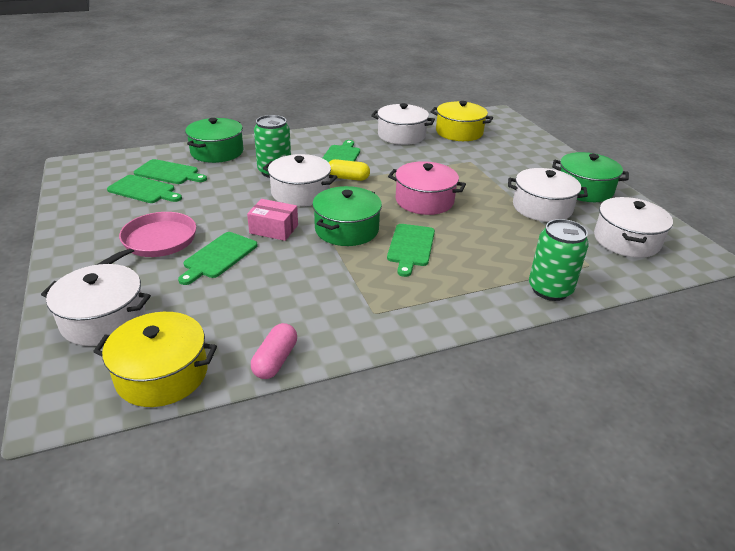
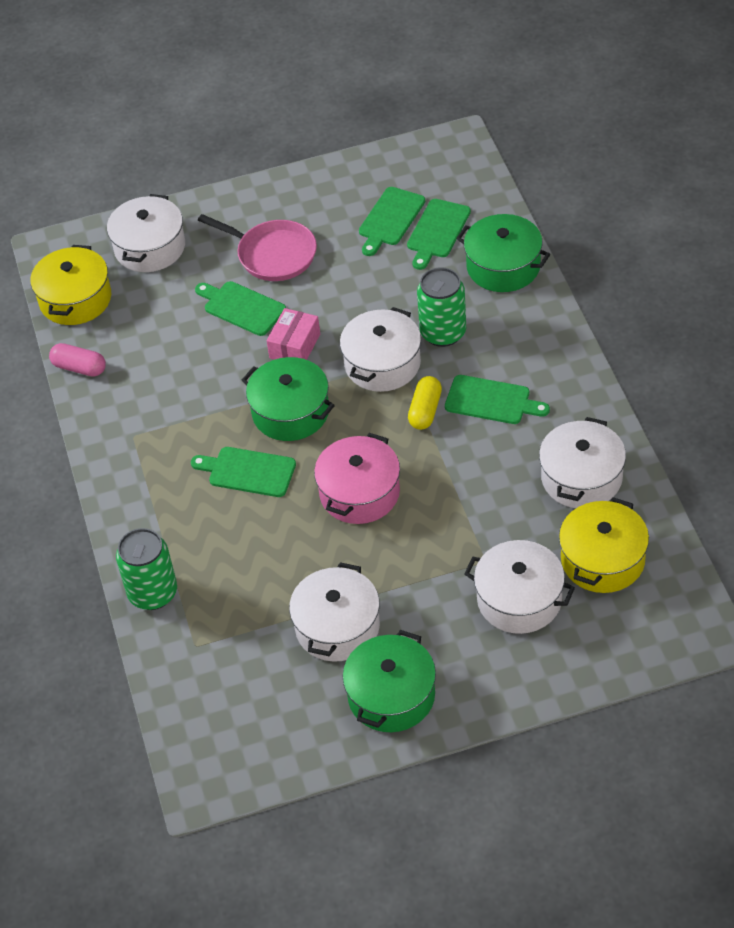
camera: 100 degrees right, 15 degrees up
white pot [594,197,673,258] -> white pot moved to [464,540,575,634]

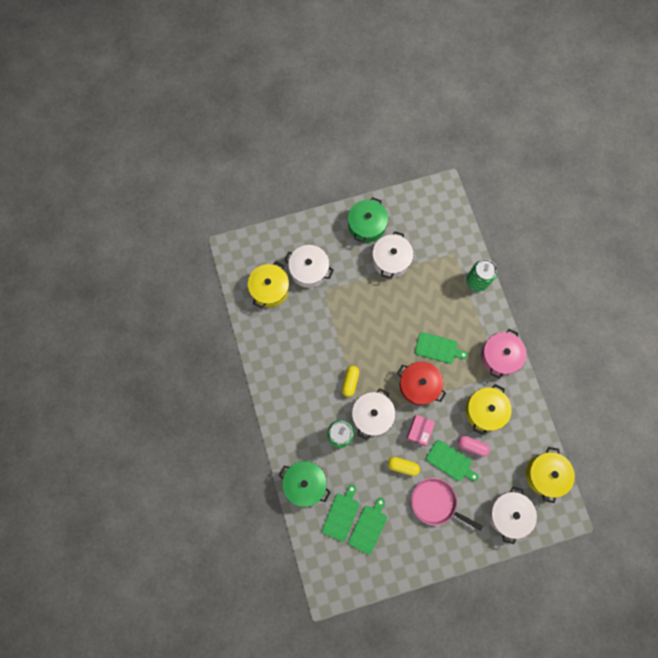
camera: 175 degrees right, 25 degrees up
pink capsule [49,343,106,377] -> pink capsule moved to [458,436,490,457]
green pot [242,357,335,441] -> red pot [397,362,446,405]
pink pot [314,433,400,524] -> pink pot moved to [481,329,527,379]
green cutting board [445,375,550,424] -> none
white pot [539,417,626,508] -> none
none -> yellow capsule [388,457,420,476]
none -> yellow pot [465,384,512,435]

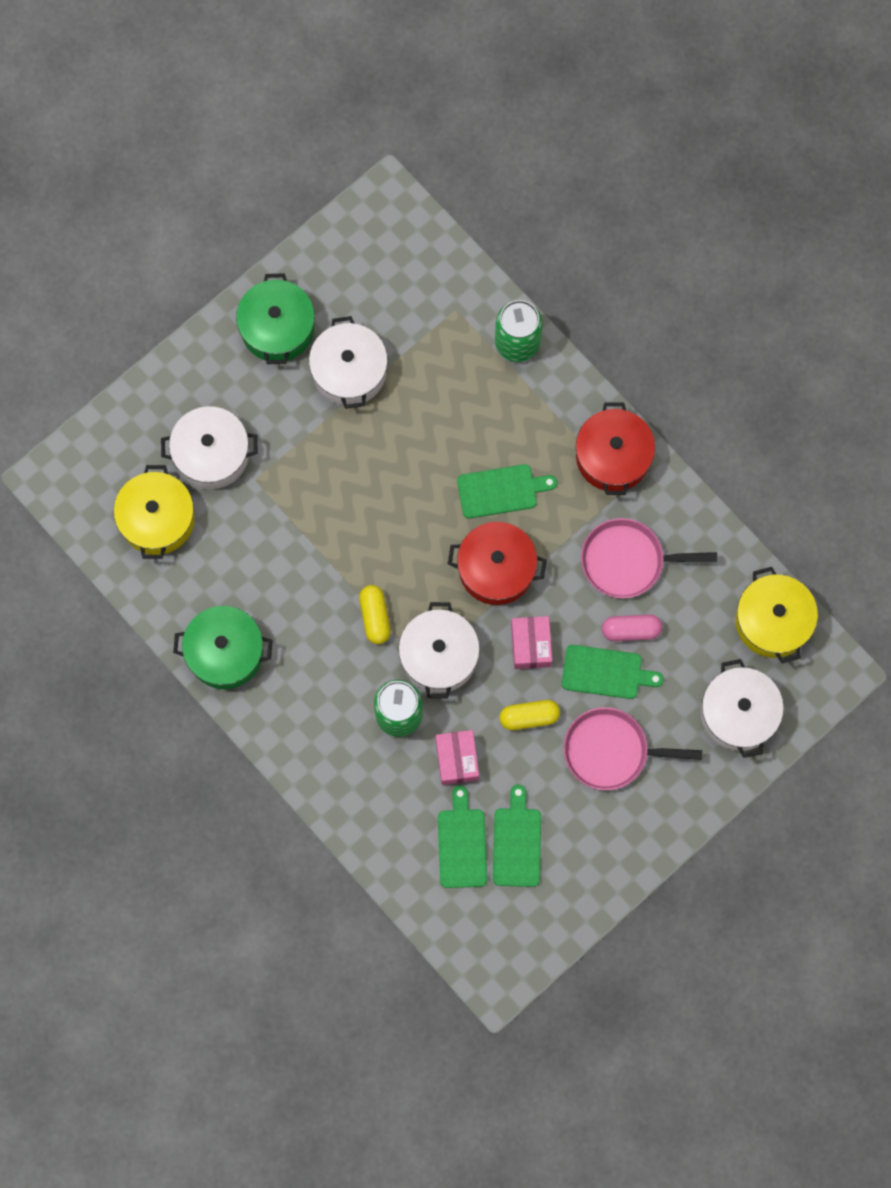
camera: 25 degrees left, 0 degrees up
green pot [279,461,331,507] -> green pot moved to [173,606,273,689]
yellow pot [465,384,512,435] -> pink pan [581,518,717,598]
pink pot [481,329,527,379] -> red pot [576,402,655,495]
none -> pink box [436,730,479,785]

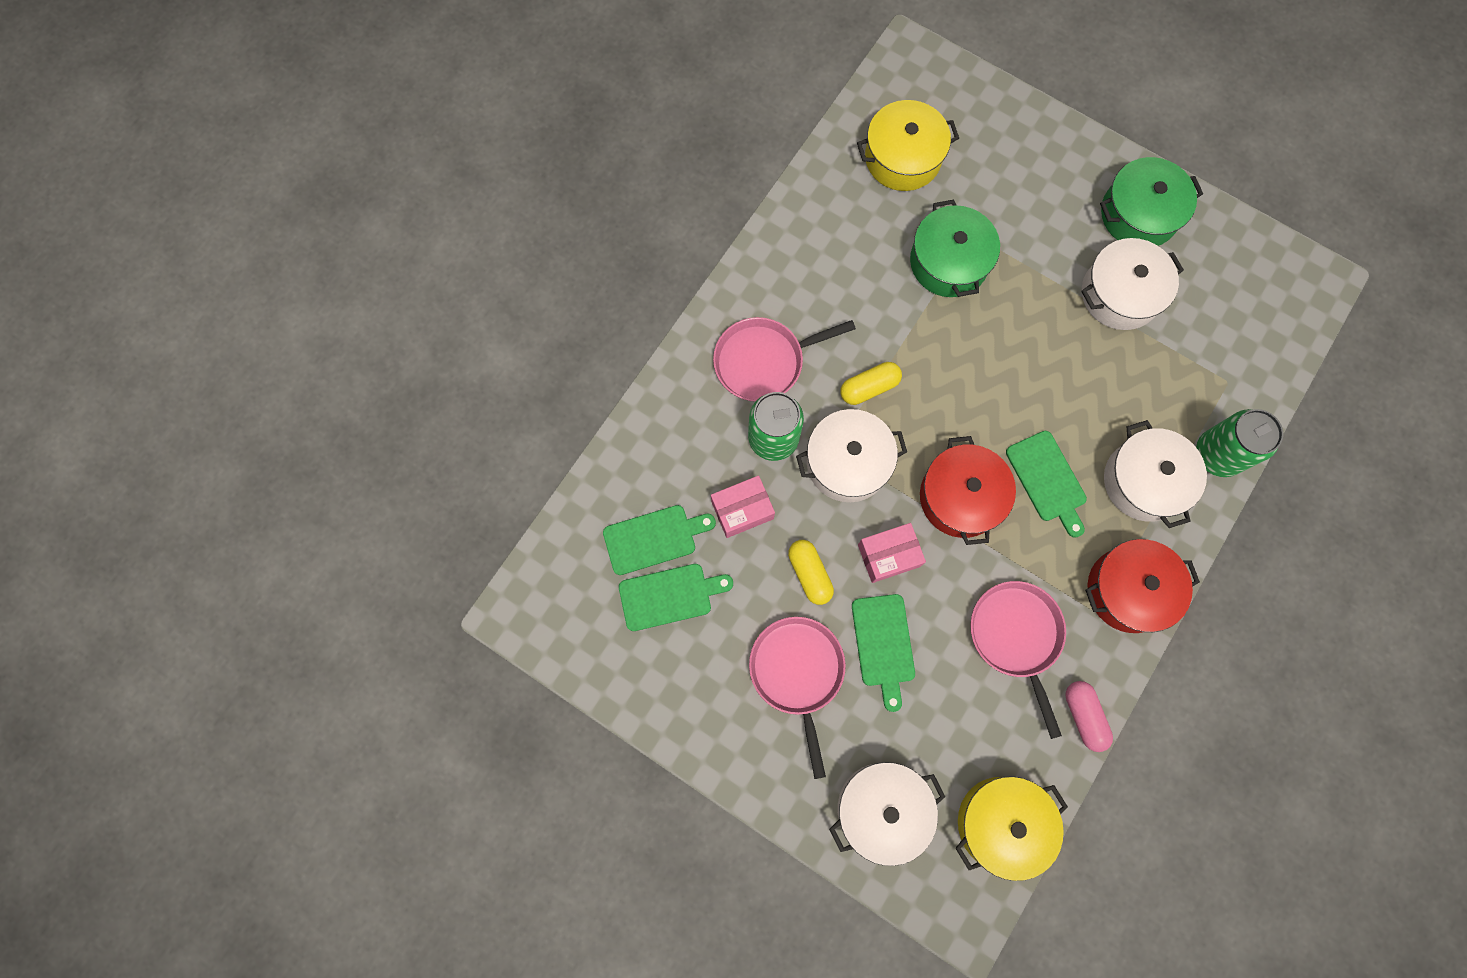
camera: 75 degrees right, 0 degrees up
white pot [161,406,258,489] -> white pot moved to [1104,420,1207,528]
green pot [173,606,273,689] -> green pot moved to [910,200,1000,297]
pink capsule [602,614,662,641] -> pink capsule moved to [1065,681,1113,752]
none -> pink pan [713,317,856,402]

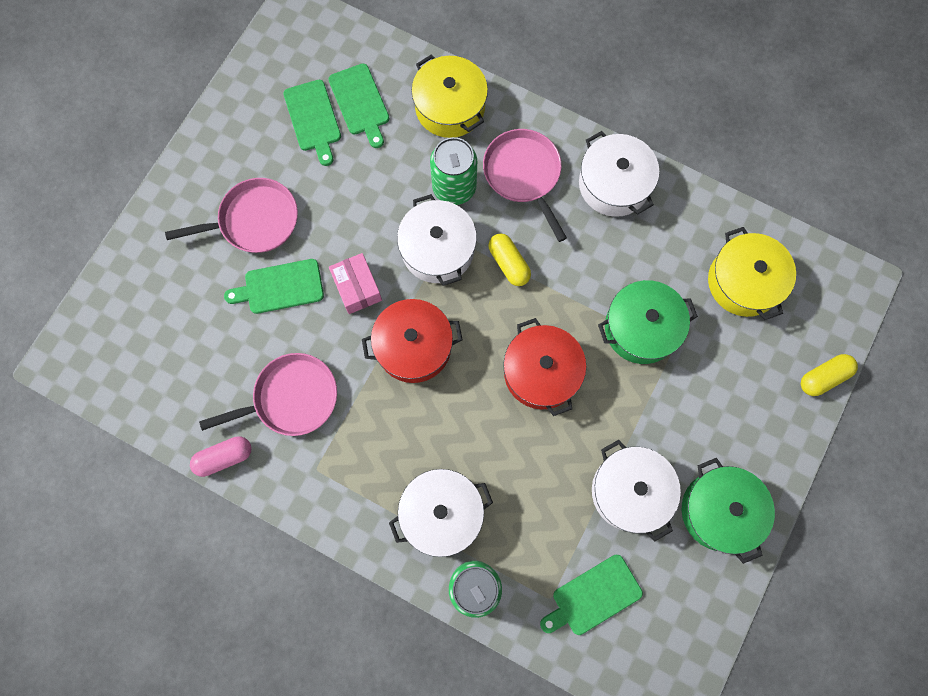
camera: 85 degrees right, 0 degrees up
pink box [711,476,775,538] -> none
yellow capsule [788,540,834,605] -> yellow capsule moved to [801,354,858,396]
white pot [829,762,945,866] -> white pot moved to [579,131,659,217]
yellow pot [955,776,1068,881] -> yellow pot moved to [411,54,488,138]
green cutting board [1006,431,1087,538] -> green cutting board moved to [540,555,643,635]
red pot [1085,539,1200,633] -> red pot moved to [503,318,586,416]

